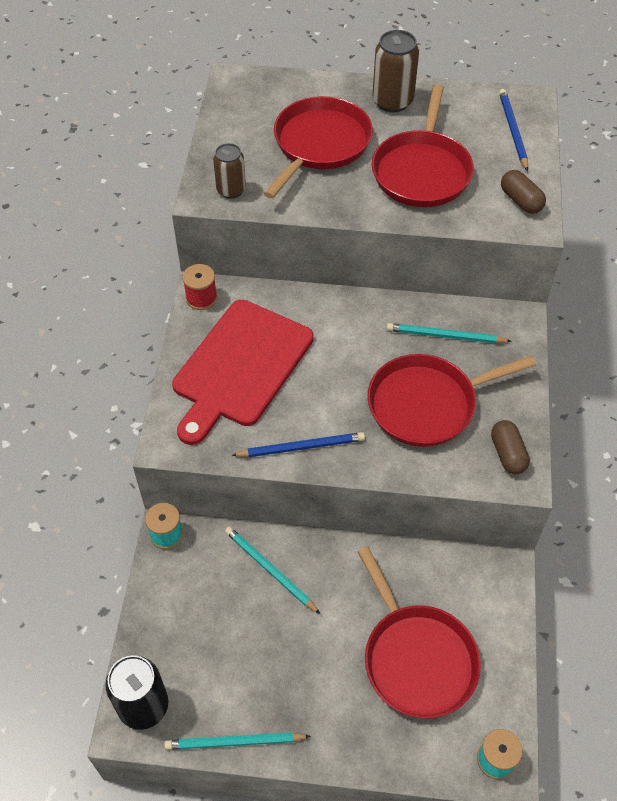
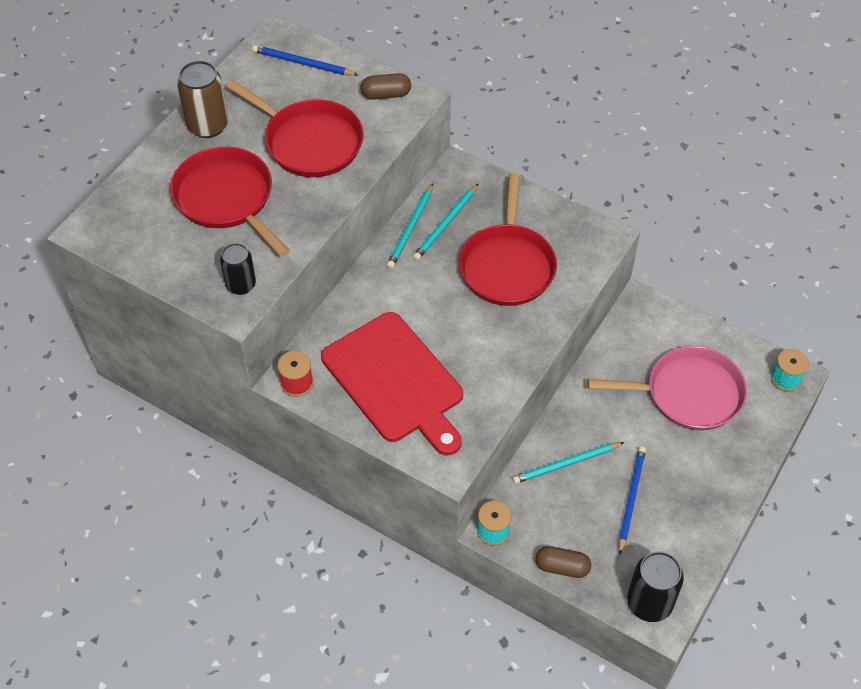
camera: 65 degrees left, 0 degrees up
turquoise pencil [164,732,311,750] -> turquoise pencil moved to [387,183,433,269]
brown can [213,143,246,199] -> black can [220,243,256,295]
blue pencil [231,432,365,457] -> blue pencil moved to [619,447,646,555]
red pan [358,547,481,718] -> pink pan [588,346,747,431]
brown capsule [491,420,530,474] -> brown capsule moved to [536,546,591,578]

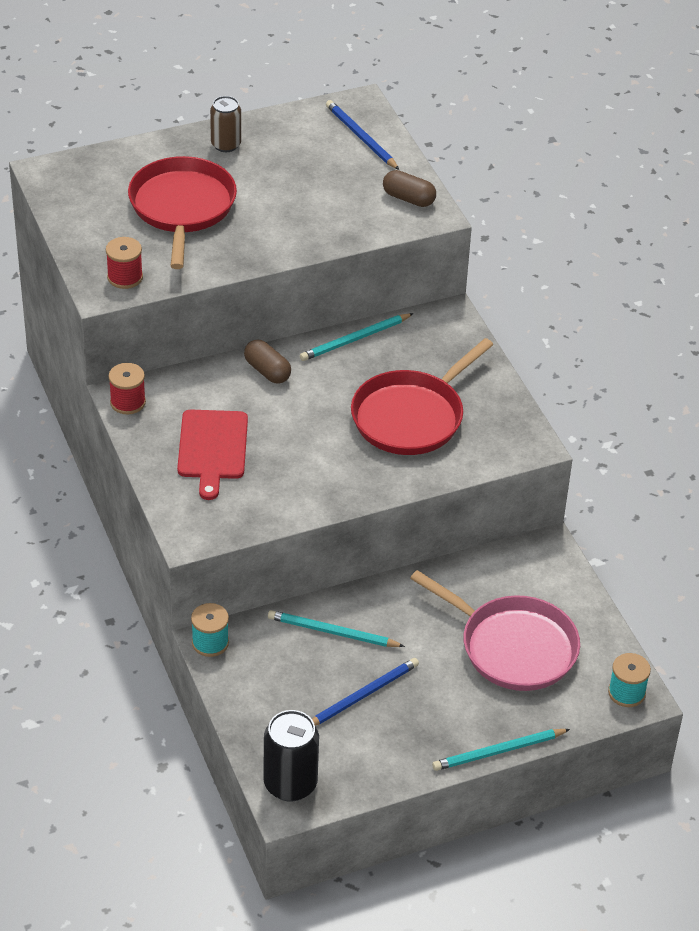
camera: 35 degrees right, 10 degrees down
brown can [177,61,229,138] -> brown can [210,96,241,152], size x0.66
black can [220,243,256,295] -> red spool [106,237,143,289]
red pan [226,80,364,177] -> none
red cutting board [321,312,463,455] -> red cutting board [177,410,248,500], size x0.63
turquoise pencil [413,183,479,260] -> turquoise pencil moved to [432,729,570,771]
brown capsule [536,546,591,578] -> brown capsule moved to [244,340,291,384]

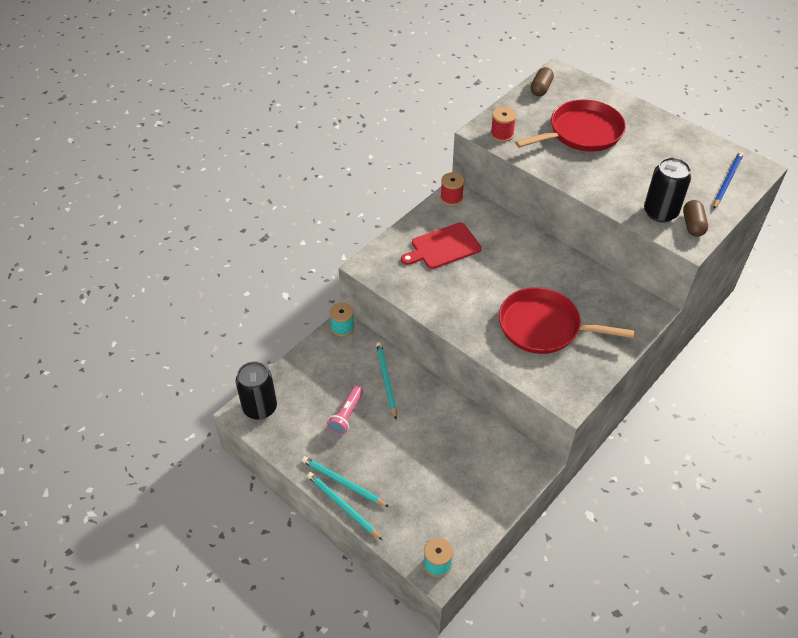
camera: 65 degrees right, 5 degrees up
brown can [210,96,241,152] -> none
brown capsule [244,340,291,384] -> brown capsule moved to [531,67,554,96]
turquoise pencil [300,313,414,361] -> turquoise pencil moved to [302,456,389,507]
blue pencil [312,658,419,726] -> pink flashlight [327,385,363,435]
pink pan [410,570,580,691] -> none
none -> black can [644,157,691,223]

